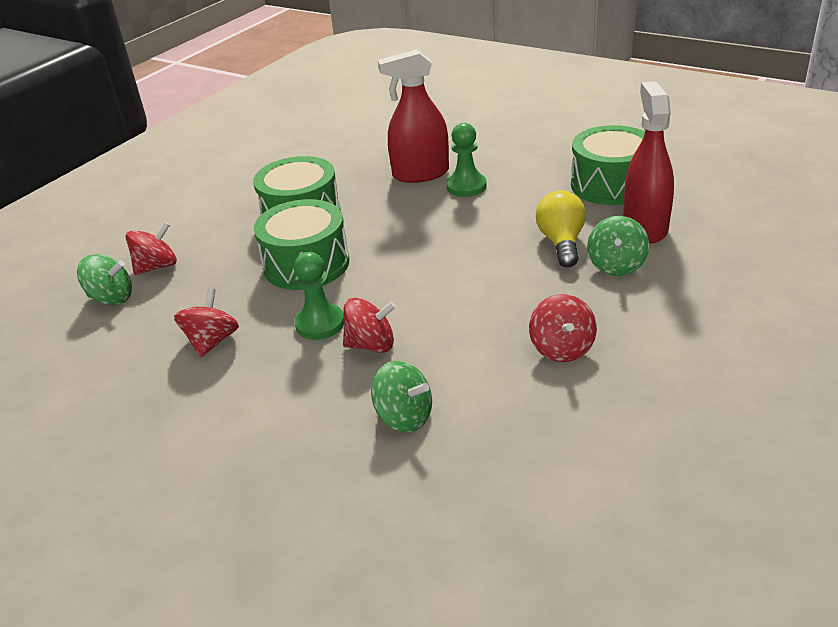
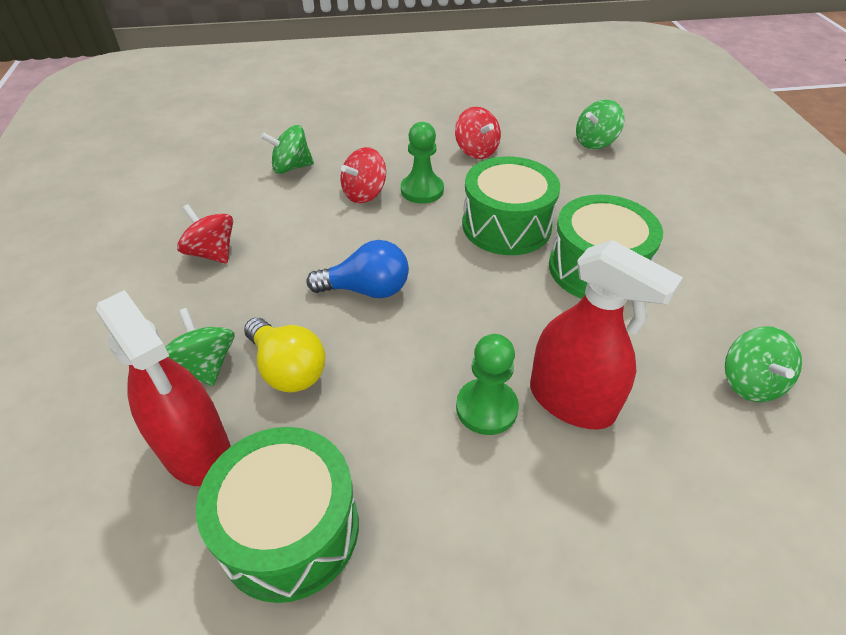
camera: 135 degrees right, 10 degrees up
red spinning top [126,222,177,275] -> none
red spray bottle [378,49,449,183] -> red spray bottle turned 90 degrees clockwise [530,240,683,430]
none -> blue light bulb [307,240,409,298]
none -> green spinning top [725,326,802,402]

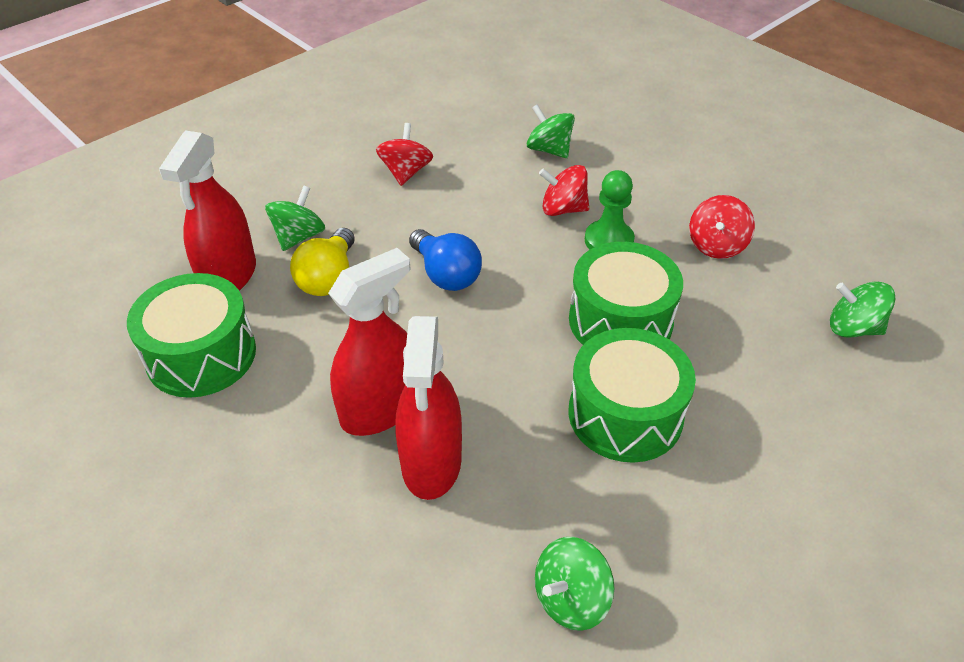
camera: 55 degrees right, 0 degrees up
green pawn [456,334,519,435] -> red spray bottle [328,248,411,436]

